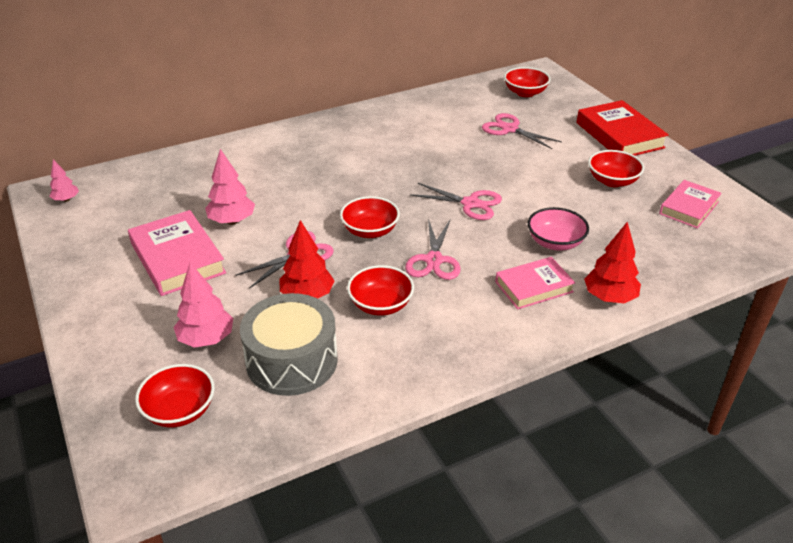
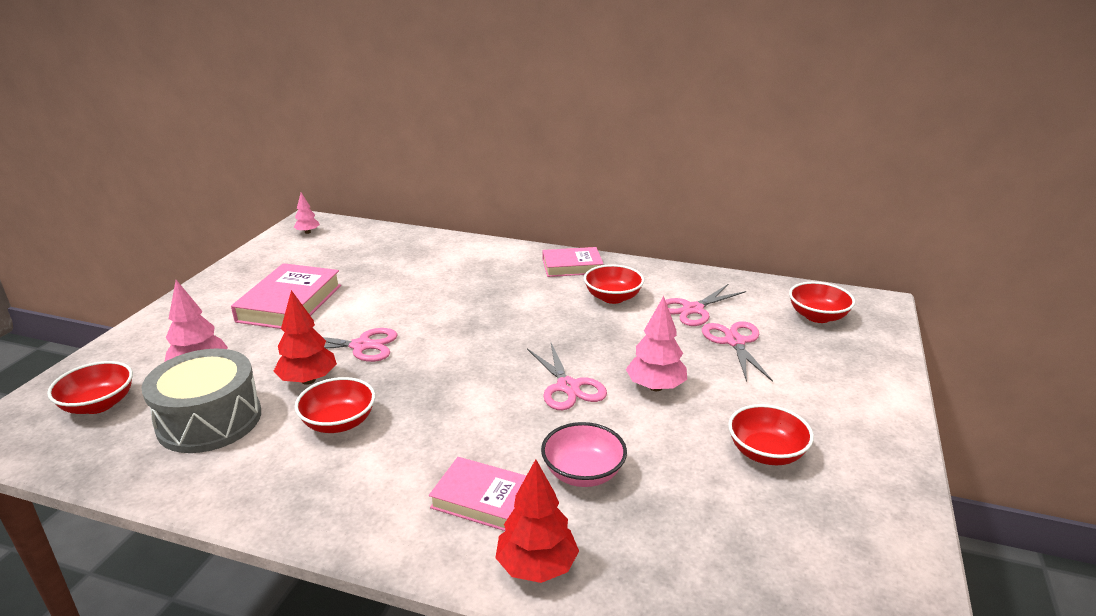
camera: 45 degrees right, 10 degrees down
pink tree [205,149,255,225] -> pink tree moved to [626,296,687,391]
red bowl [340,196,400,238] -> red bowl moved to [584,264,644,304]
pink scissors [405,219,461,280] -> pink scissors moved to [665,284,746,326]
red book [577,100,669,156] -> none
pink book [659,180,722,229] -> pink book moved to [543,247,603,277]

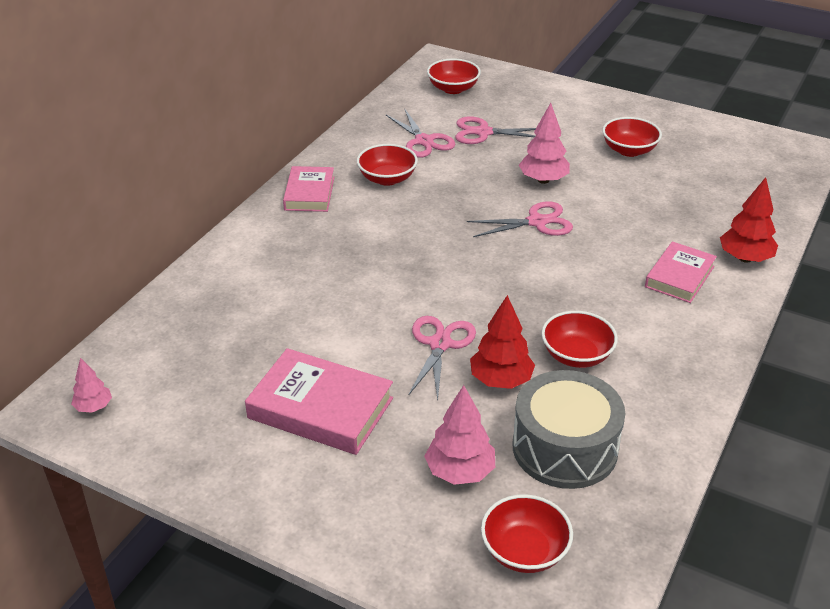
camera: 80 degrees left, 10 degrees up
pink bowl [541,422,627,487] -> none

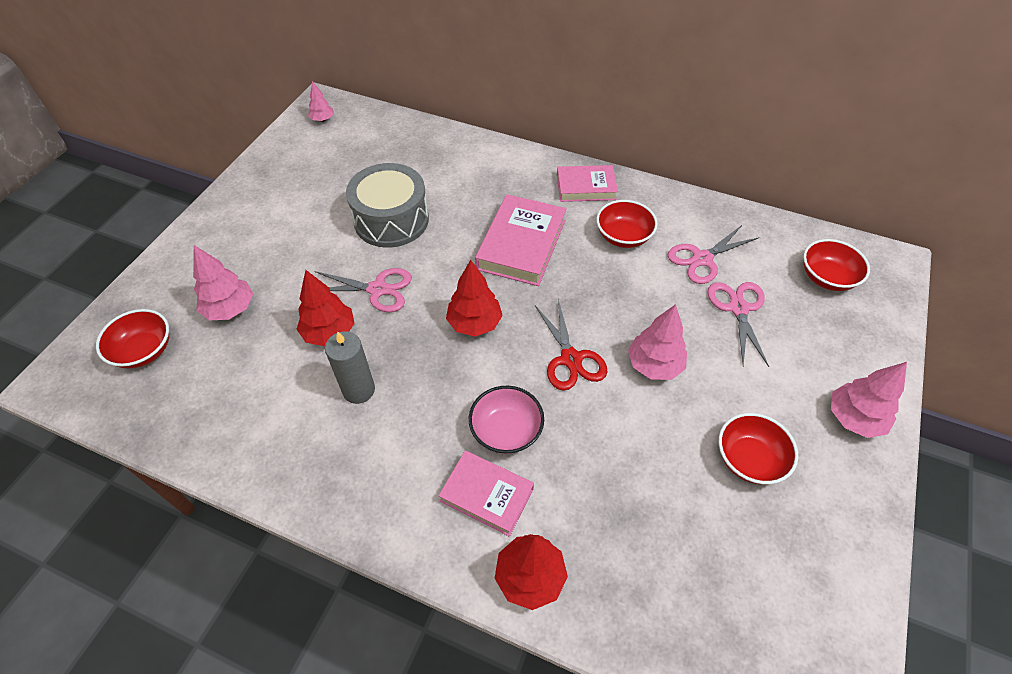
camera: 85 degrees right, 15 degrees up
pink book [245,348,393,455] -> pink book moved to [475,194,566,286]
pink scissors [467,201,573,237] -> red scissors [535,299,607,391]
grey drum [513,370,625,489] -> grey drum moved to [346,163,429,248]
red bowl [541,311,618,368] -> grey candle [325,331,375,404]
none -> red tree [446,260,503,337]
none -> pink bowl [469,386,544,454]
none -> pink tree [831,362,907,438]

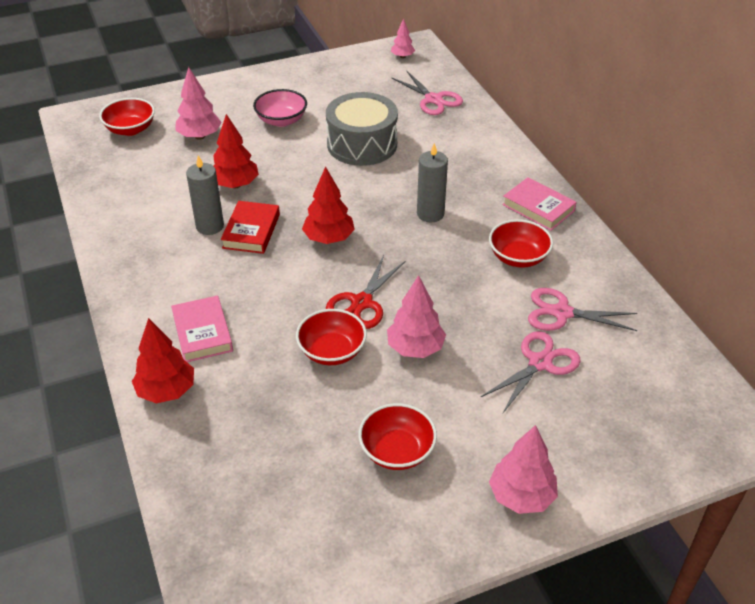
camera: 45 degrees right, 10 degrees down
pink scissors [314,268,412,312] -> pink scissors moved to [391,70,463,115]
pink bowl [469,386,544,454] -> pink bowl moved to [253,89,307,127]
pink book [475,194,566,286] -> grey candle [417,143,448,222]
red bowl [803,239,870,291] -> red bowl moved to [296,309,367,365]
none -> red book [221,201,280,254]

